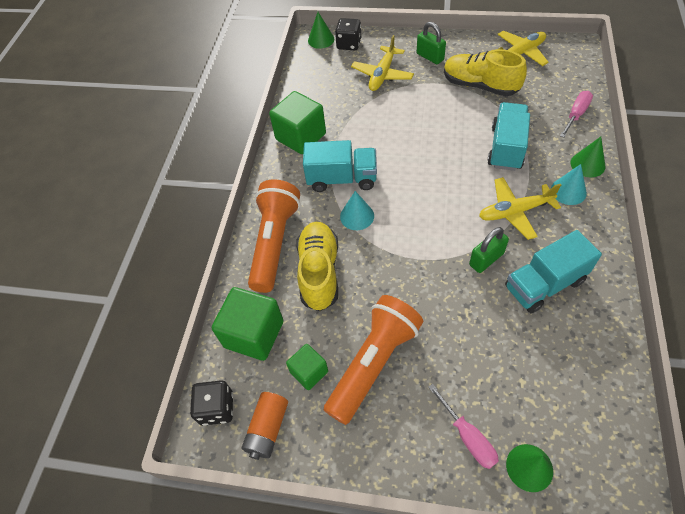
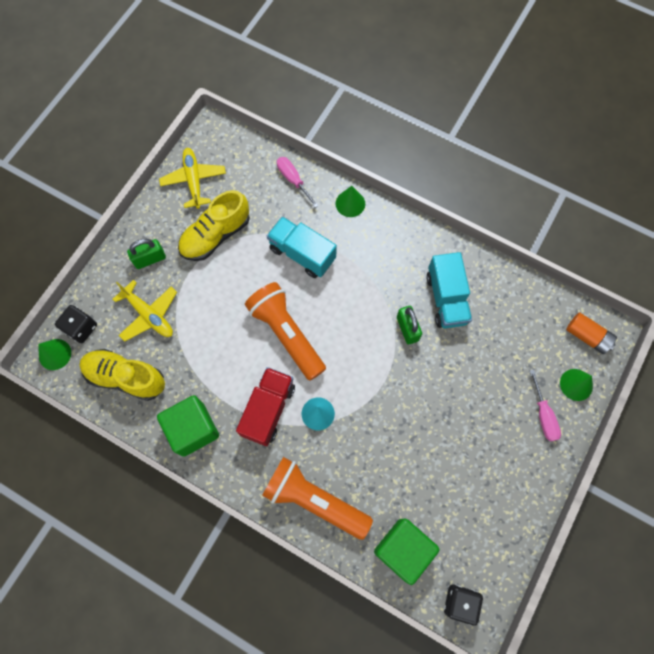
camera: 75 degrees left, 15 degrees up
orange battery [242,392,288,460] -> orange battery moved to [566,312,617,354]
green cube [286,344,328,390] -> none
yellow shoe [296,222,338,311] -> yellow shoe moved to [79,349,165,401]
turquoise truck [303,140,377,192] -> red truck [236,367,295,446]
orange flashlight [324,295,423,425] -> orange flashlight moved to [245,282,326,381]
pink screwdriver [428,384,499,469] -> pink screwdriver turned 90 degrees clockwise [530,369,561,442]
yellow plane [479,177,561,240] -> none
turquoise cone [551,164,587,205] -> none

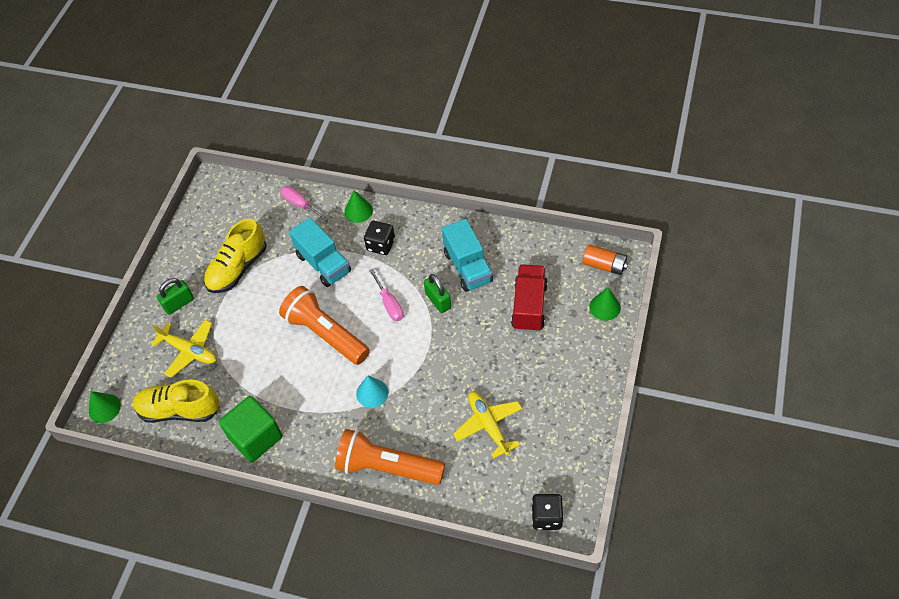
camera: 10 degrees left, 15 degrees down
black dice [55,305,97,343] -> black dice moved to [364,221,395,255]
yellow plane [159,148,226,209] -> yellow plane moved to [453,392,522,459]
red truck [236,367,295,446] -> red truck moved to [511,264,548,332]
turquoise truck [267,216,337,278] -> turquoise truck turned 150 degrees counterclockwise [289,217,351,287]
green cube [374,519,439,585] -> none
pink screwdriver [530,369,561,442] -> pink screwdriver moved to [369,269,404,321]

